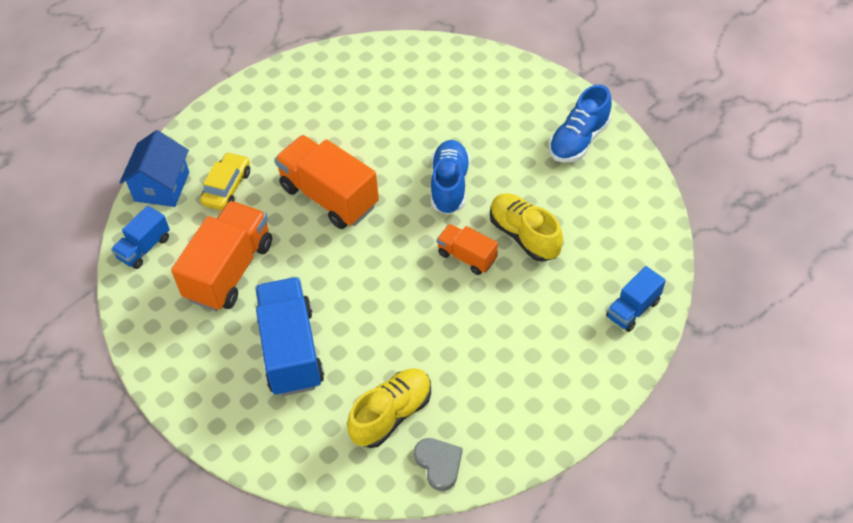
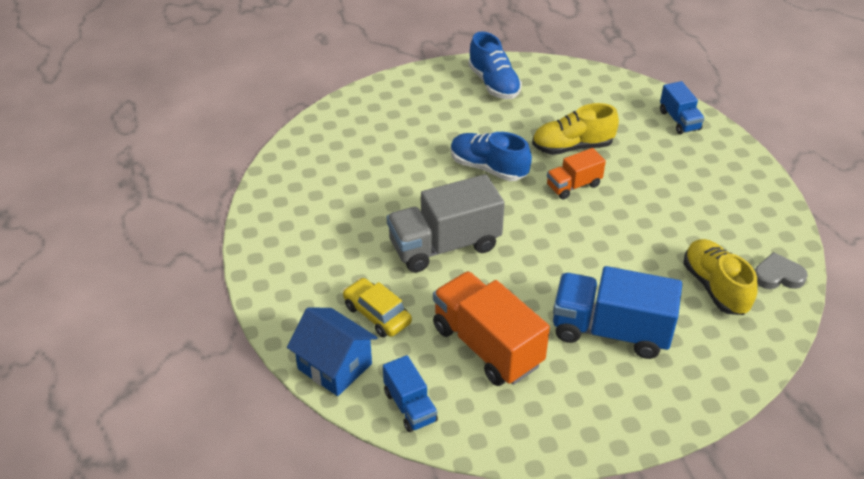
camera: 65 degrees left, 10 degrees down
orange truck [274,135,379,229] -> grey truck [387,174,505,273]

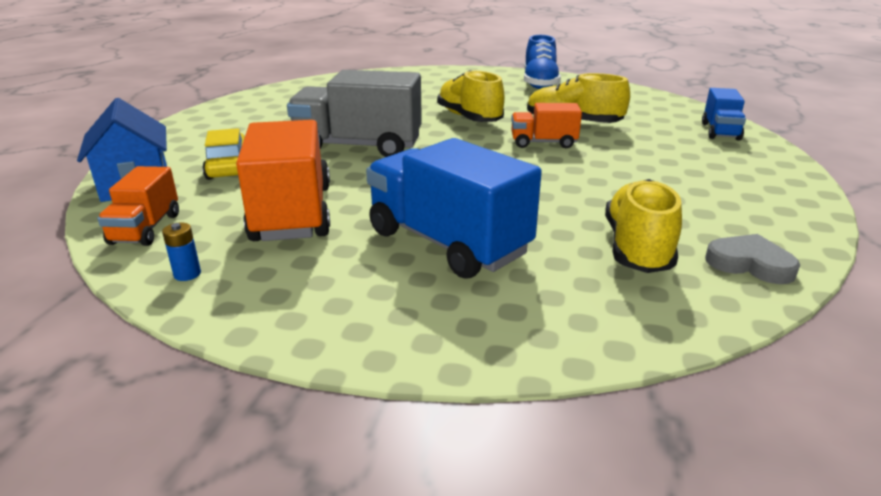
camera: 30 degrees right, 15 degrees down
blue truck [383,355,438,432] -> orange truck [97,166,179,246]
blue shoe [451,132,532,181] -> yellow shoe [437,70,504,122]
none -> blue battery [162,222,201,281]

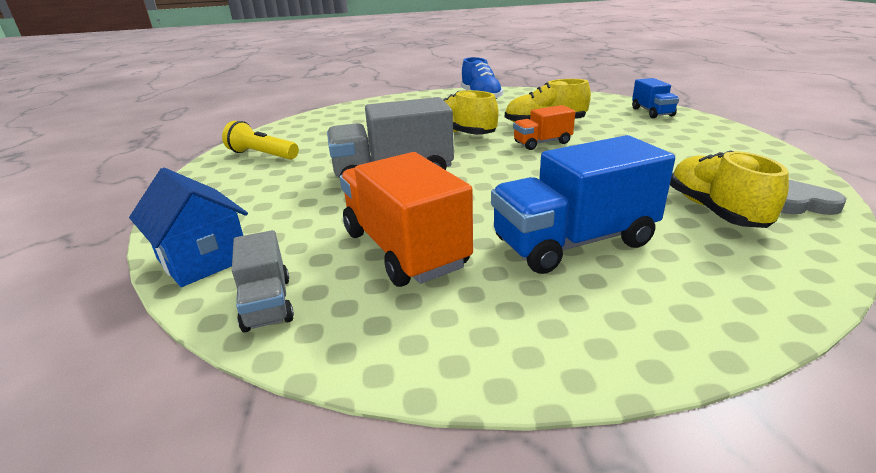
camera: 20 degrees left, 0 degrees up
orange truck [97,166,179,246] -> grey truck [232,230,294,333]
blue battery [162,222,201,281] -> none
yellow car [202,128,245,180] -> none
blue truck [366,138,542,279] -> blue truck turned 45 degrees counterclockwise [491,135,675,274]
none -> yellow flashlight [222,121,299,160]

